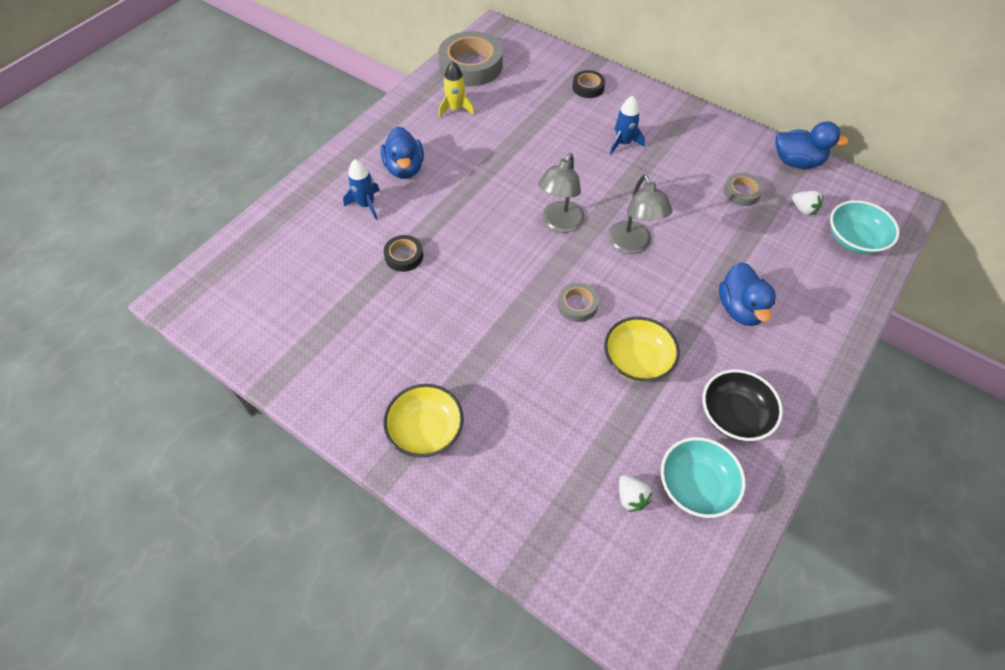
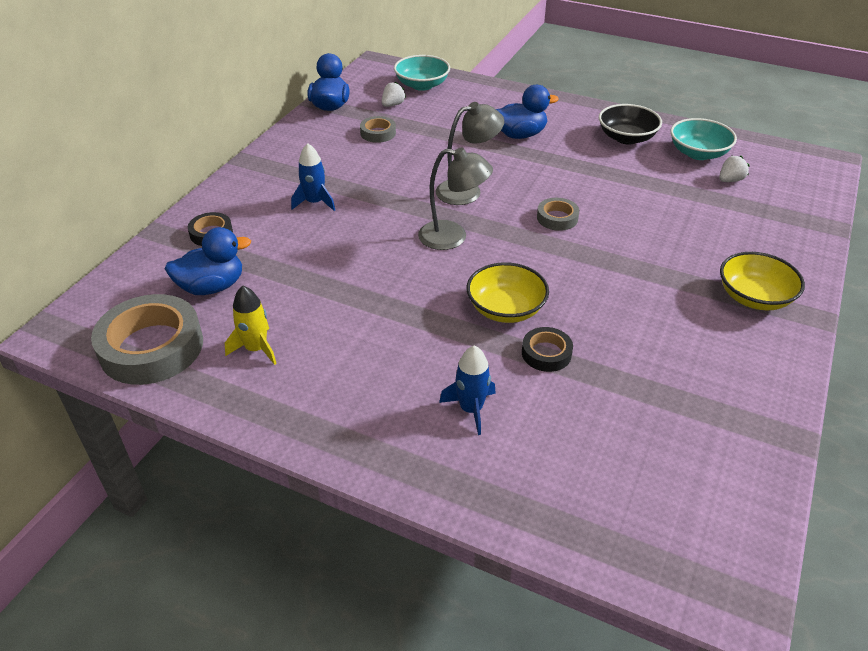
camera: 100 degrees left, 15 degrees down
blue duck [381,126,424,179] -> blue duck moved to [165,227,251,295]
yellow bowl [604,317,680,382] -> yellow bowl moved to [467,262,549,323]

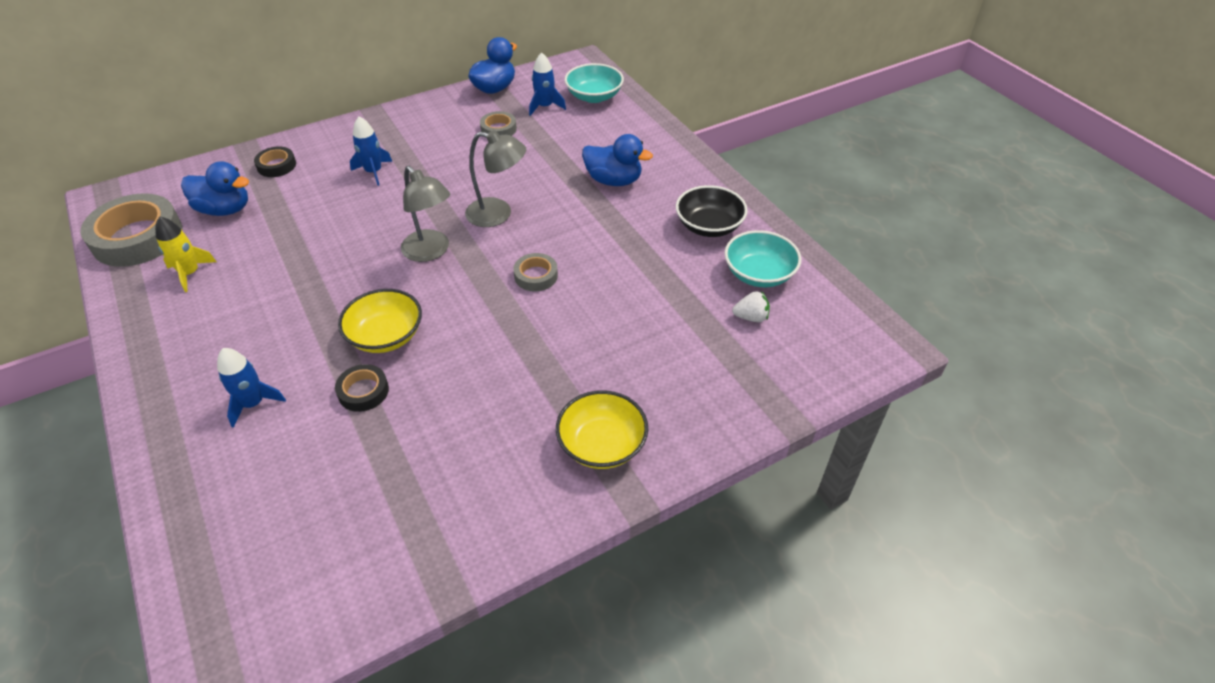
camera: 35 degrees right, 5 degrees up
white strawberry [382,82,406,107] -> blue rocket [529,53,566,116]

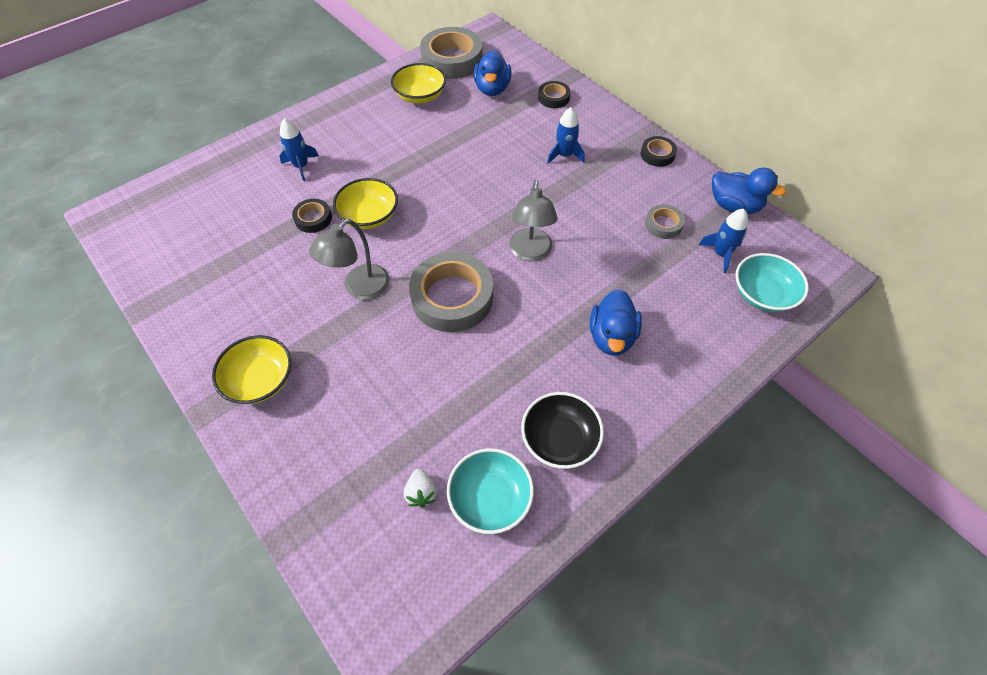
camera: 80 degrees right, 10 degrees up
yellow rocket [155,216,216,292] -> yellow bowl [391,63,446,104]
grey lamp [401,166,450,262] -> grey lamp moved to [309,219,390,300]
grey tape [513,253,558,292] -> grey tape [409,252,493,332], size x2.04
none -> black tape [641,136,677,167]

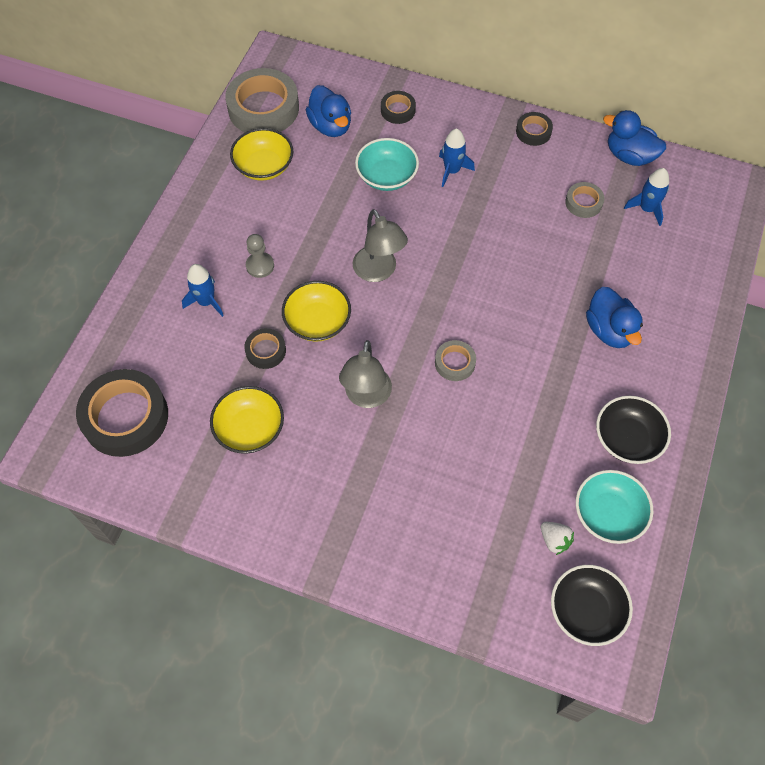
camera: 30 degrees left, 5 degrees up
yellow bowl [212,335,291,404] -> yellow bowl moved to [210,386,284,454]
grey tape [409,252,493,332] -> grey tape [435,340,476,381], size x0.49
grey lamp [509,180,558,261] -> grey lamp moved to [353,209,408,282]
blue duck [712,168,786,214] -> blue duck turned 150 degrees counterclockwise [603,110,666,166]
turquoise bowl [736,253,809,312] -> turquoise bowl moved to [355,138,419,191]
none -> black tape [76,369,168,457]
none -> grey pawn [246,234,274,278]
none -> black bowl [551,565,633,646]

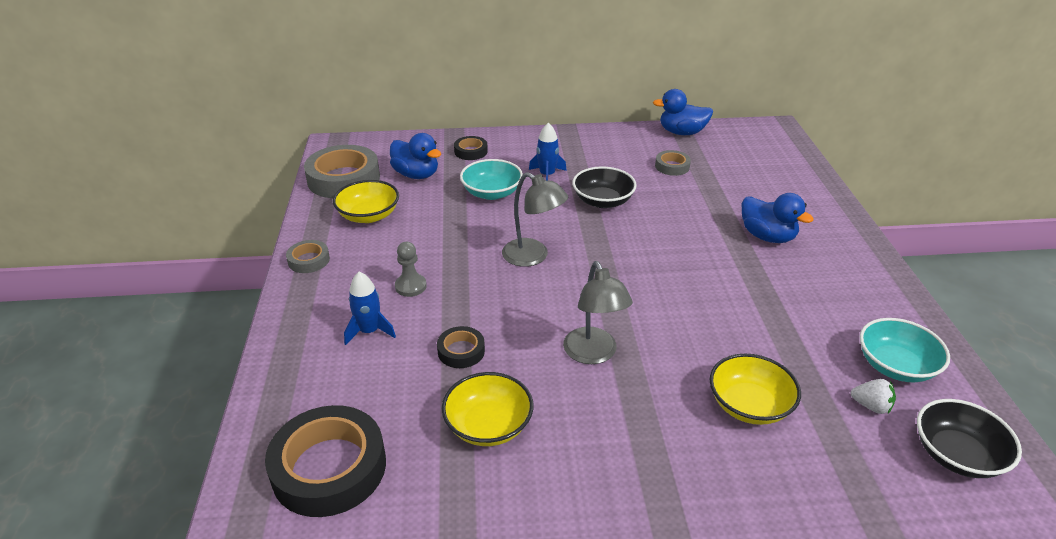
camera: 25 degrees left, 25 degrees down
yellow bowl [282,281,351,342] -> yellow bowl moved to [709,354,801,425]
grey tape [435,340,476,381] -> grey tape moved to [286,240,330,273]
black tape [516,112,553,146] -> none
black bowl [596,396,671,464] -> black bowl moved to [572,166,637,208]
blue rocket [624,168,669,226] -> none

